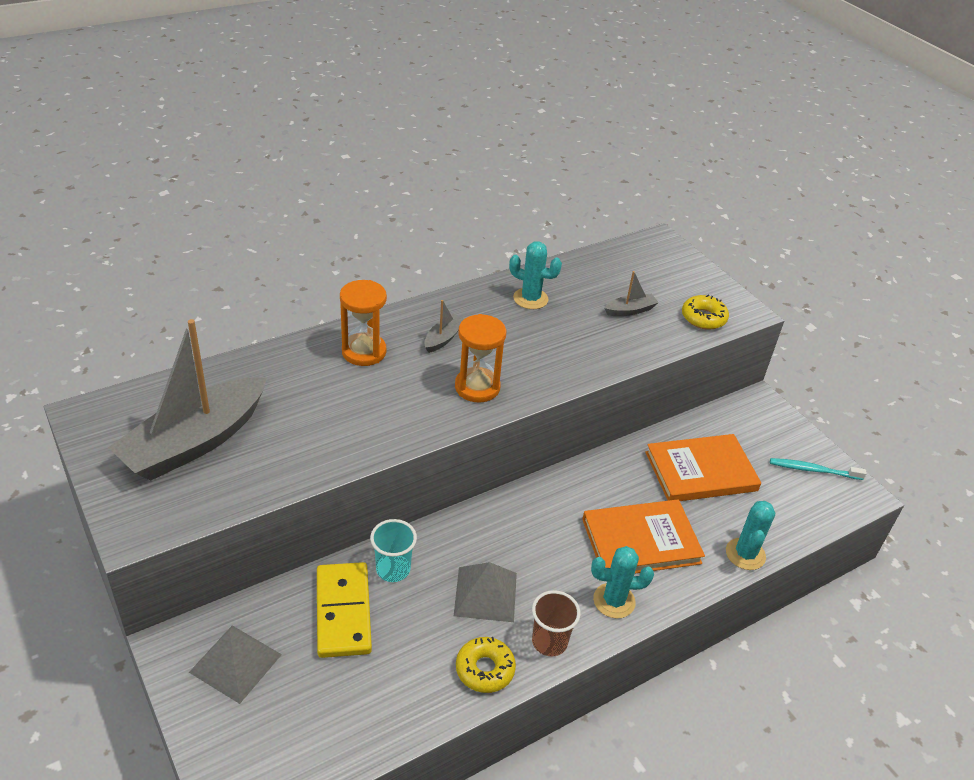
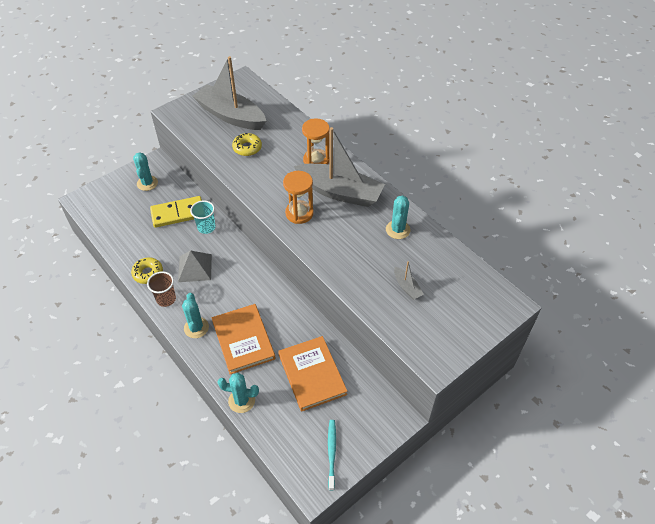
camera: 85 degrees right, 10 degrees up
grey pyramid [189,625,282,704] -> turquoise cactus [133,152,158,191]
grey boat [424,300,464,353] -> grey boat [293,127,385,207], size x2.43
yellow donut [682,295,729,330] -> yellow donut moved to [232,133,262,156]

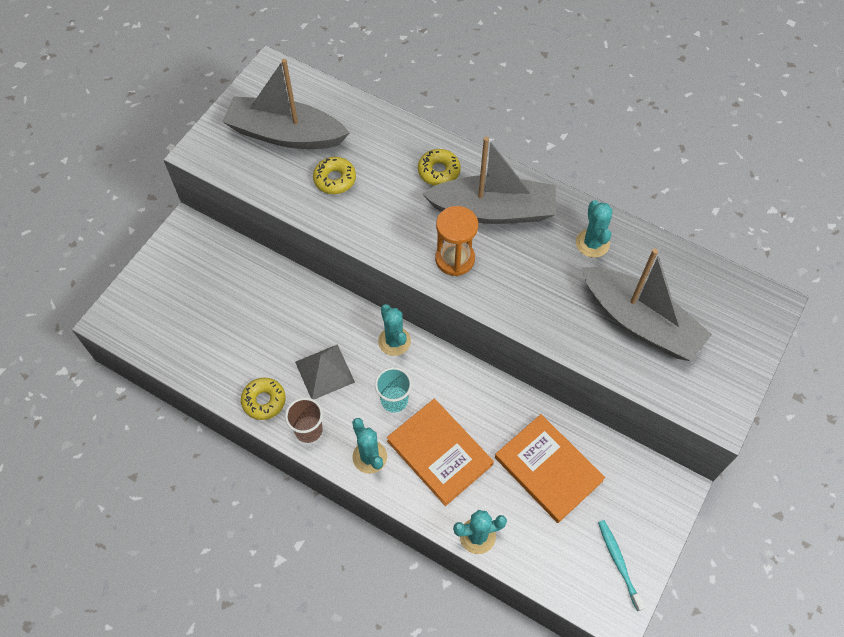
camera: 20 degrees left, 10 degrees up
turquoise cactus [133,152,158,191] -> turquoise cactus moved to [378,304,411,356]
yellow domino [150,196,202,228] -> none
turquoise cup [190,200,215,234] -> turquoise cup moved to [375,367,412,413]
orange hourglass [302,119,330,164] -> yellow donut [418,149,461,186]
grey boat [394,261,424,300] -> grey boat [582,249,712,361], size x2.43

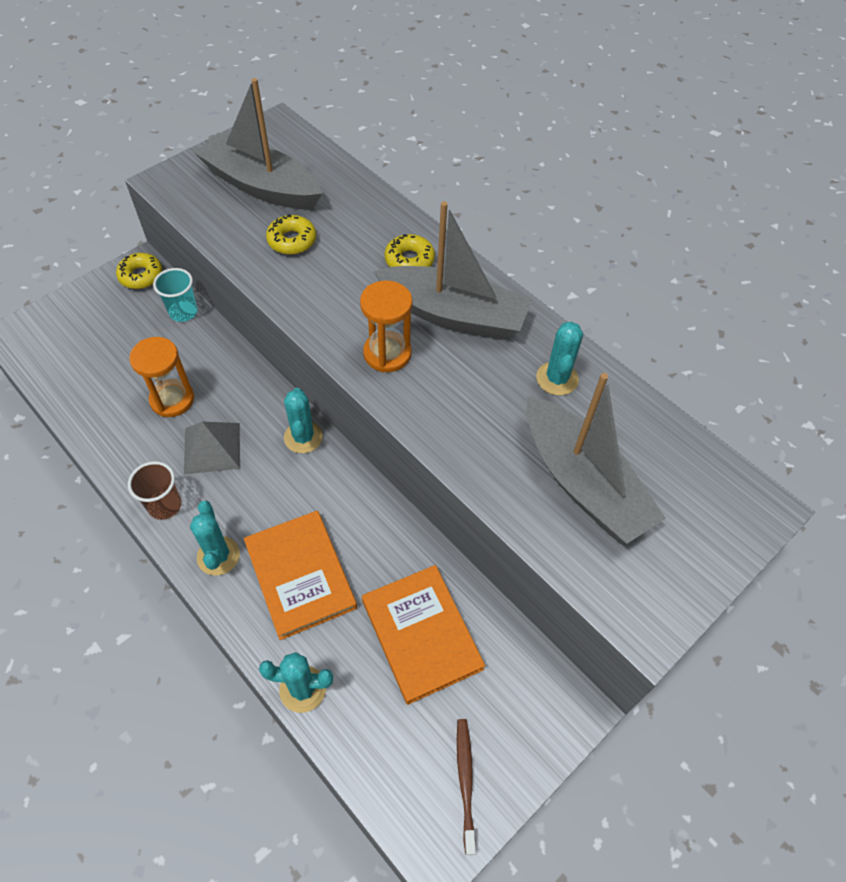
camera: 15 degrees right, 5 degrees down
yellow donut [241,378,286,420] -> yellow donut moved to [116,253,163,289]
turquoise cup [375,367,412,413] -> turquoise cup moved to [153,268,198,322]
turquoise toothbrush [598,520,645,611] -> brown toothbrush [457,719,476,855]
none -> orange hourglass [129,337,194,417]

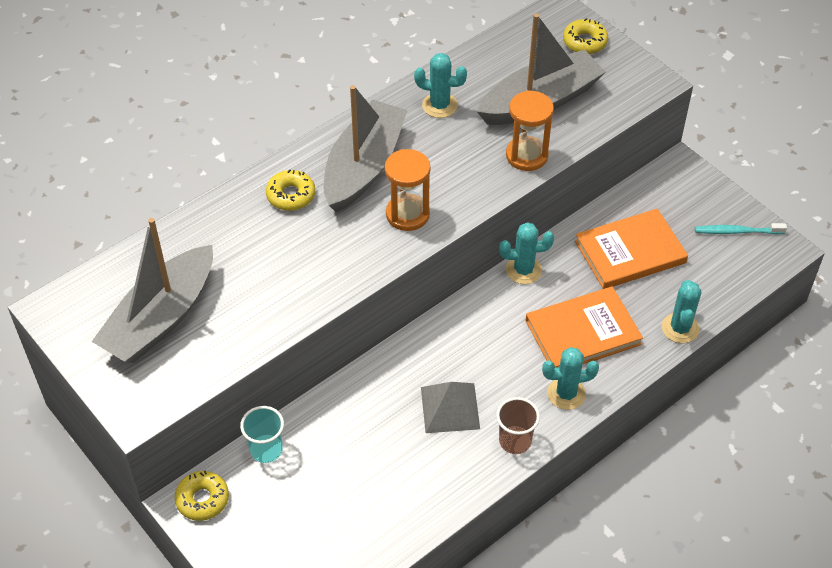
camera: 85 degrees left, 5 degrees down
orange hourglass [129,337,194,417] -> orange hourglass moved to [506,90,554,171]
yellow donut [266,214,316,255] -> yellow donut moved to [563,18,608,54]
turquoise cactus [284,388,323,453] -> turquoise cactus moved to [499,222,554,284]
brown toothbrush [457,719,476,855] -> turquoise toothbrush [695,223,787,234]

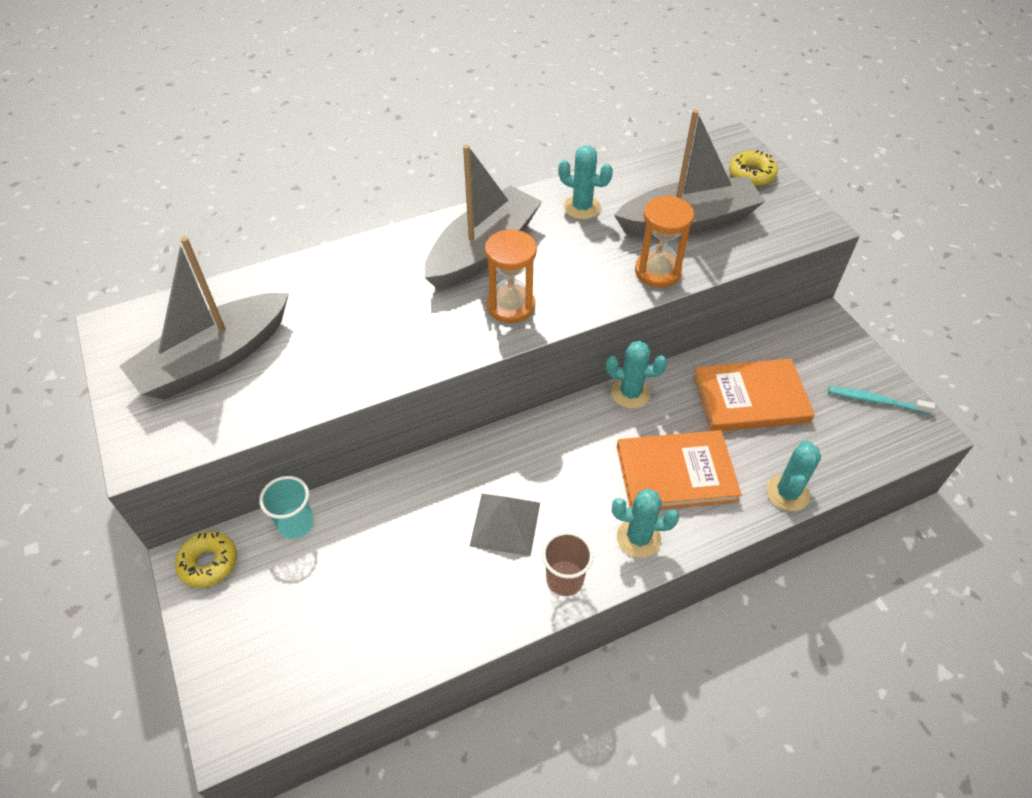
camera: 15 degrees right, 0 degrees up
yellow donut [266,170,315,211] -> none

